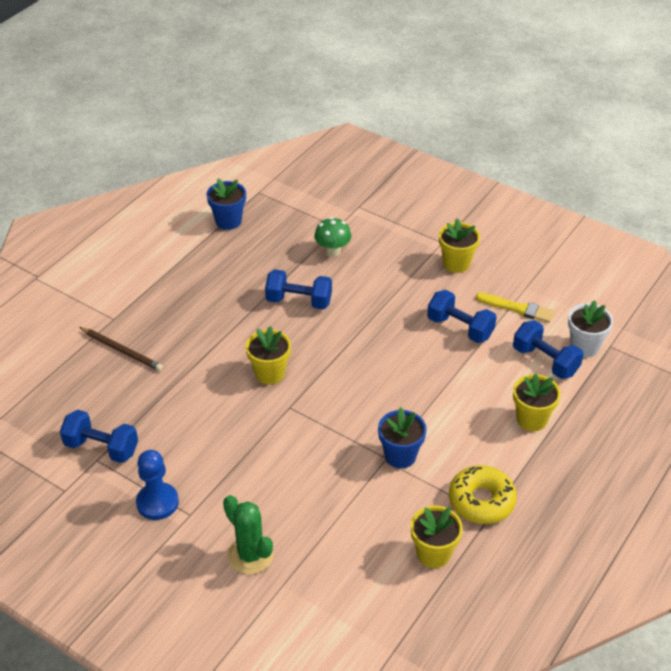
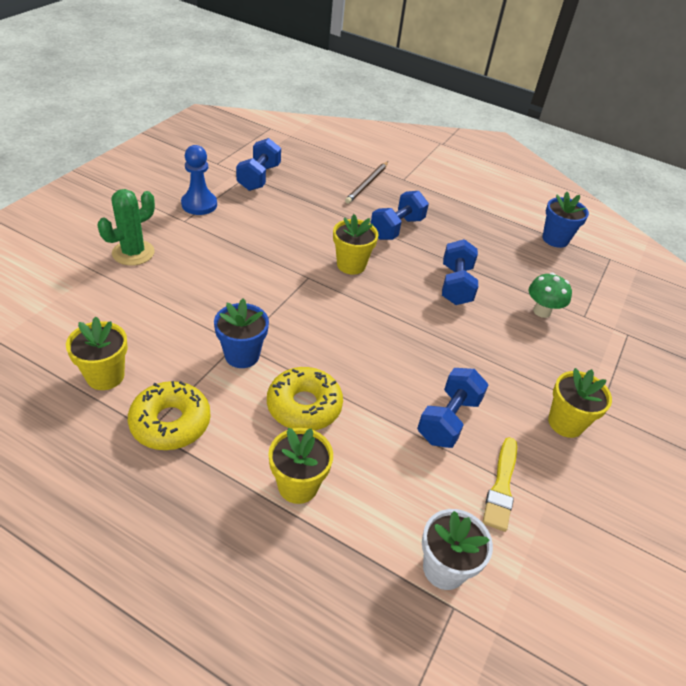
camera: 80 degrees right, 0 degrees up
blue dumbbell [513,320,584,379] -> blue dumbbell moved to [371,191,429,240]
none -> yellow donut [267,367,343,431]

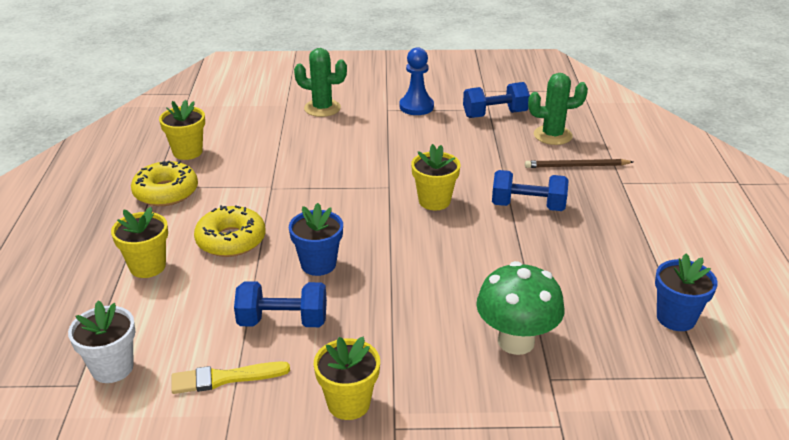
camera: 65 degrees right, 10 degrees down
blue flower pot [214,299,269,368] -> blue flower pot moved to [289,203,343,276]
blue dumbbell [442,239,478,305] -> none
green mushroom [529,273,572,318] -> green mushroom [476,261,564,355], size x1.56
none -> green cactus [528,73,588,145]

